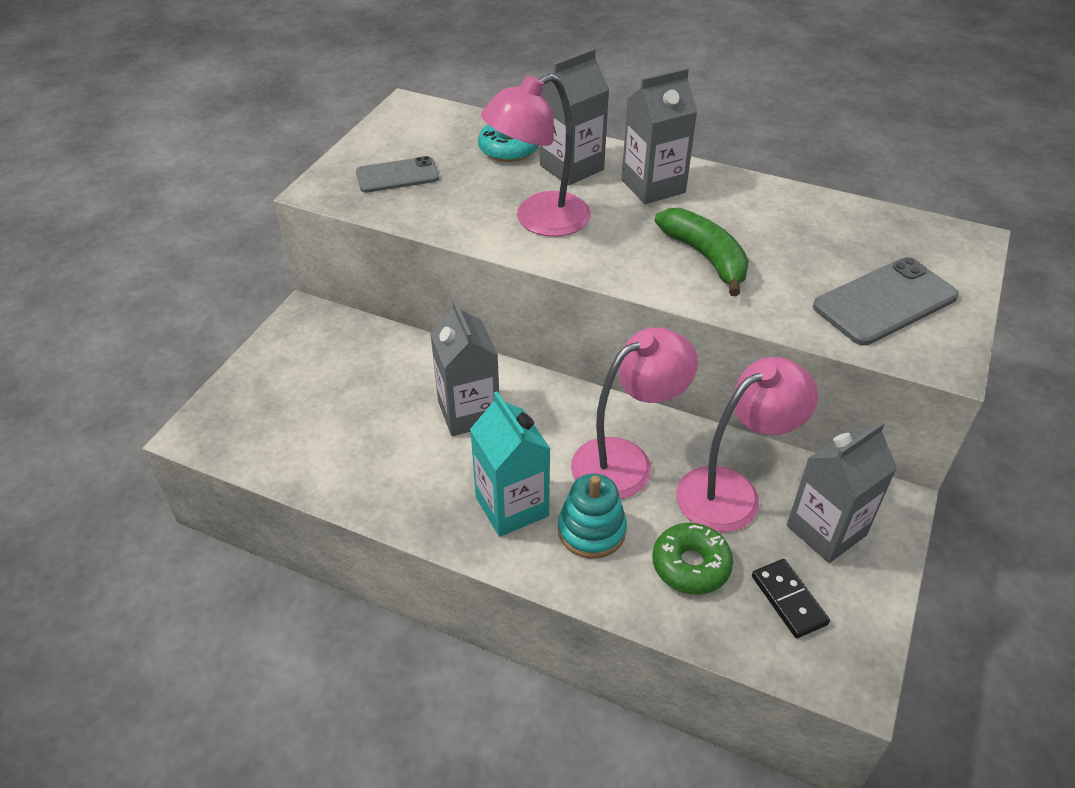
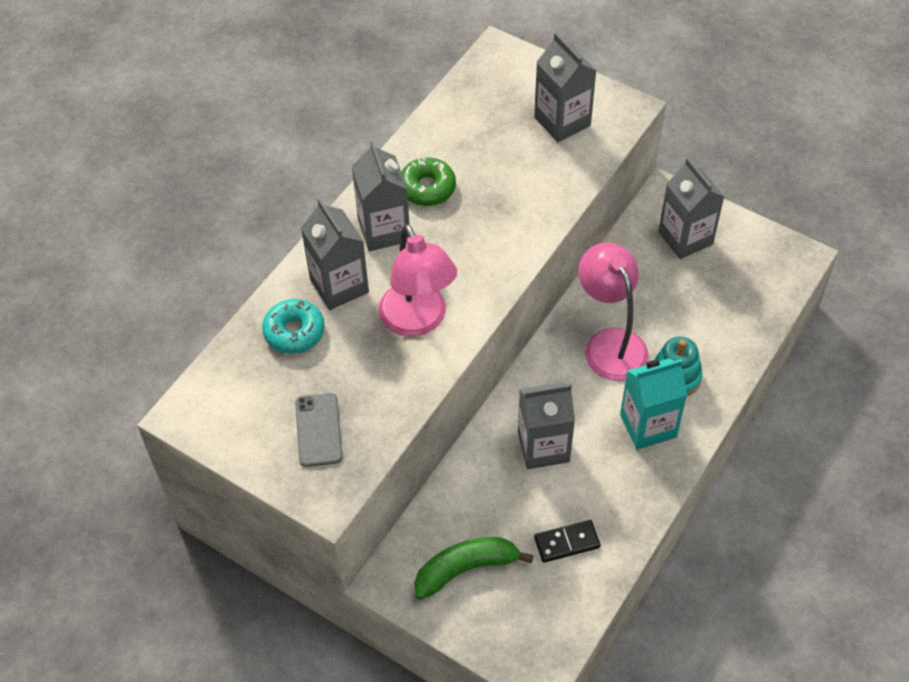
camera: 80 degrees left, 10 degrees up
green donut [652,523,733,595] -> green donut moved to [401,157,456,206]
green banana [655,208,749,296] -> green banana moved to [414,537,534,600]
pink lamp [676,357,818,532] -> none
black domino [752,559,830,638] -> black domino moved to [534,520,600,563]
grey phone [813,257,959,346] -> grey carton [534,32,596,142]

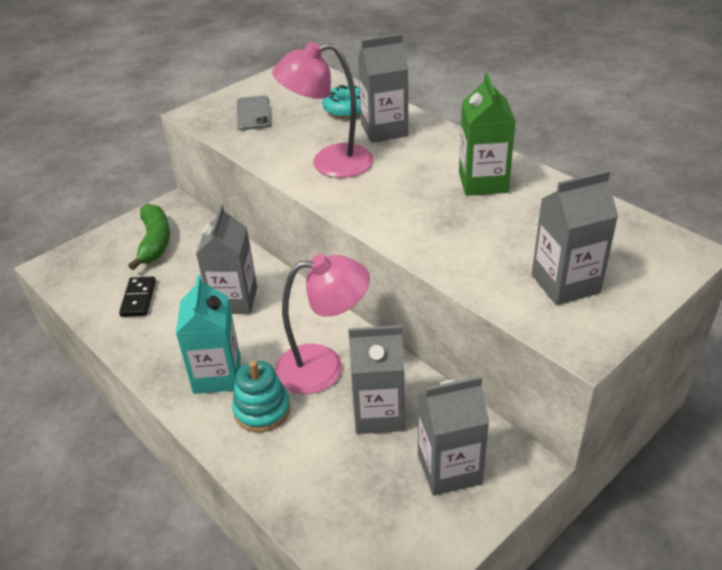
camera: 105 degrees right, 15 degrees down
grey phone [295,393,342,467] -> grey phone turned 75 degrees clockwise [237,95,271,130]
grey carton [352,141,410,251] -> grey carton moved to [348,325,405,434]
green donut [401,157,456,206] -> green carton [459,73,516,196]

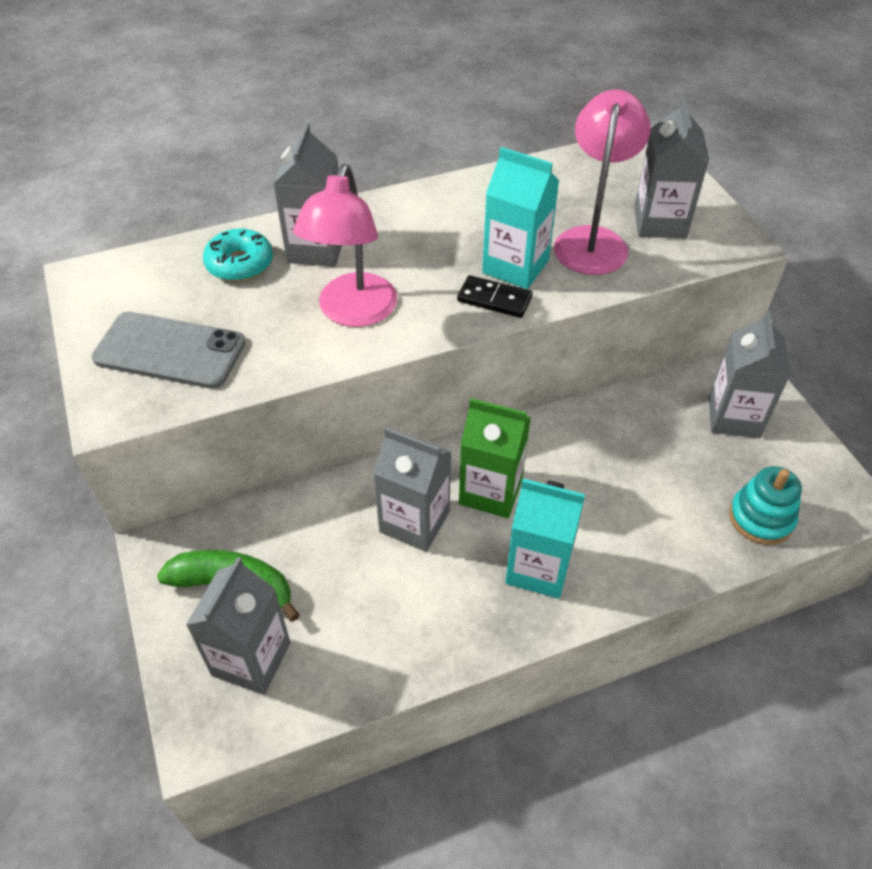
camera: 70 degrees left, 10 degrees up
black domino [119,276,156,317] -> black domino moved to [457,275,533,318]
turquoise stacking toy [232,360,291,432] -> turquoise stacking toy moved to [729,466,802,545]
grey phone [237,95,271,130] -> grey phone [91,312,246,389], size x1.51
pink lamp [275,254,370,394] -> pink lamp moved to [554,89,651,275]
grey carton [348,325,405,434] -> grey carton moved to [186,557,291,695]
green carton [459,73,516,196] -> green carton moved to [459,398,531,518]
none -> turquoise carton [482,147,559,289]

